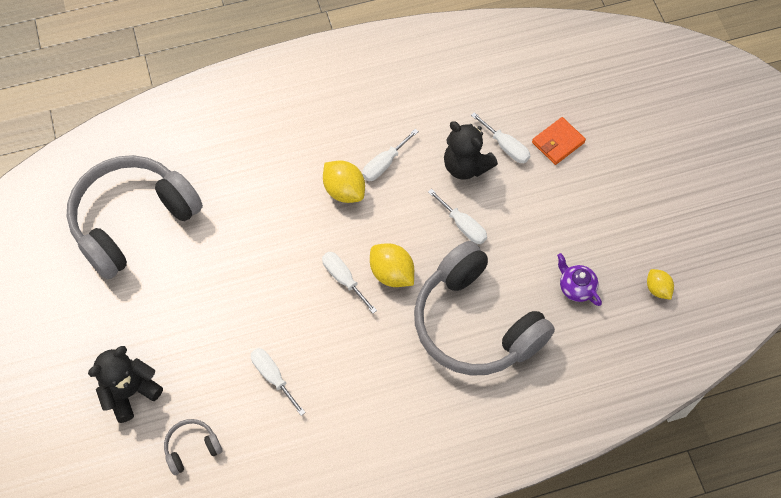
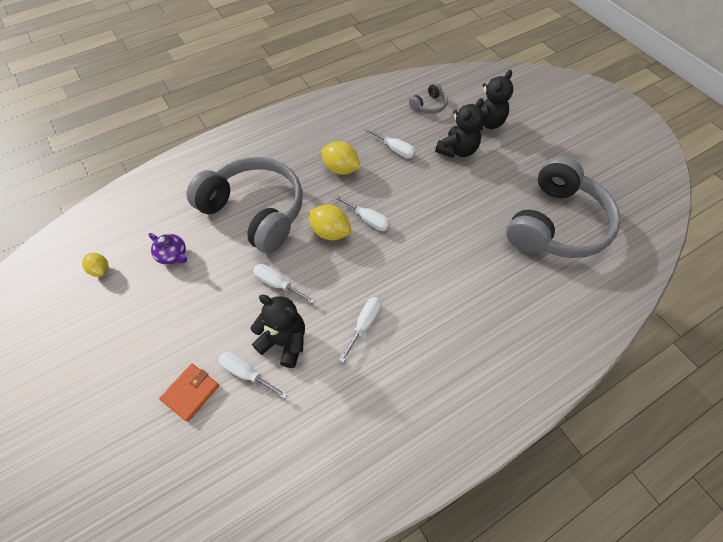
camera: 165 degrees right, 5 degrees down
yellow lemon [323,160,365,203] -> yellow lemon moved to [322,141,361,175]
none -> black teddy bear [435,98,484,158]

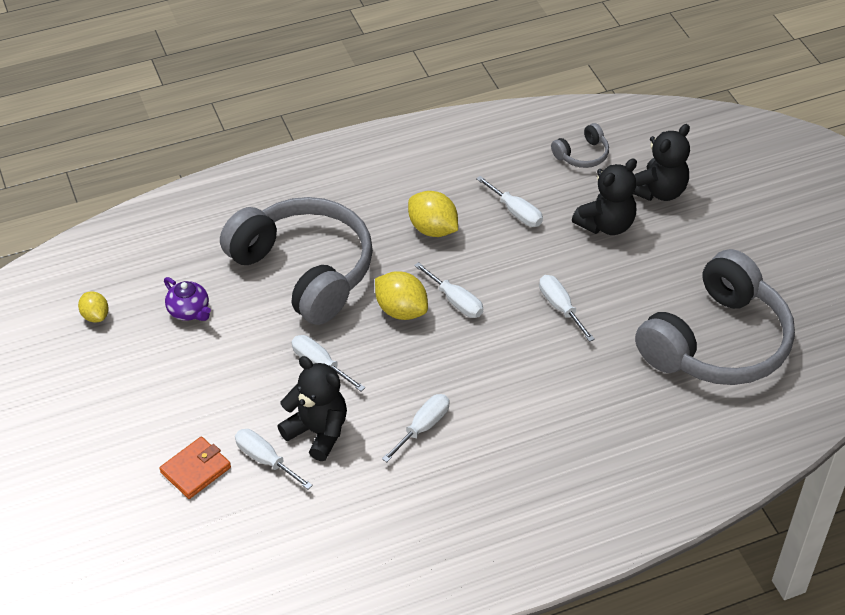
camera: 10 degrees right, 10 degrees down
none -> white screwdriver [539,275,595,342]

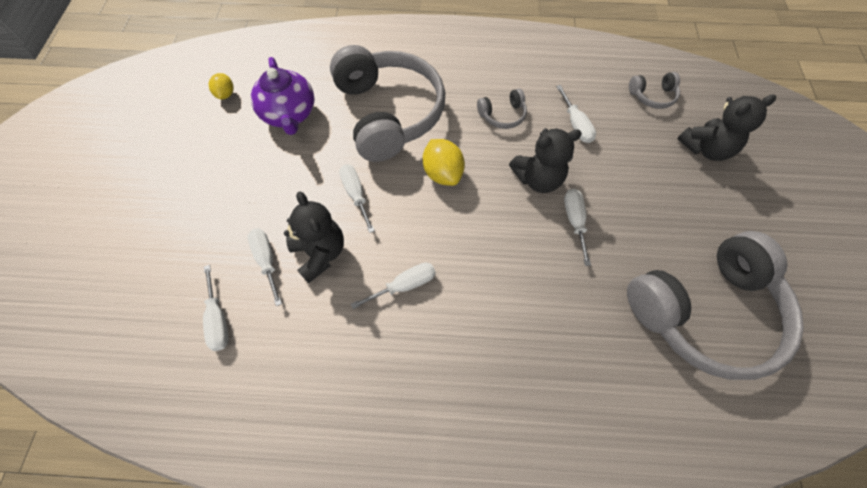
camera: 25 degrees right, 15 degrees up
orange wallet [159,437,231,499] -> none
purple teapot [164,277,211,321] -> purple teapot [251,57,315,135], size x1.72
yellow lemon [408,191,458,237] -> grey headphones [477,88,527,129]
white screwdriver [414,262,483,318] -> white screwdriver moved to [203,265,229,351]
black teddy bear [572,159,637,235] -> black teddy bear moved to [509,128,582,193]

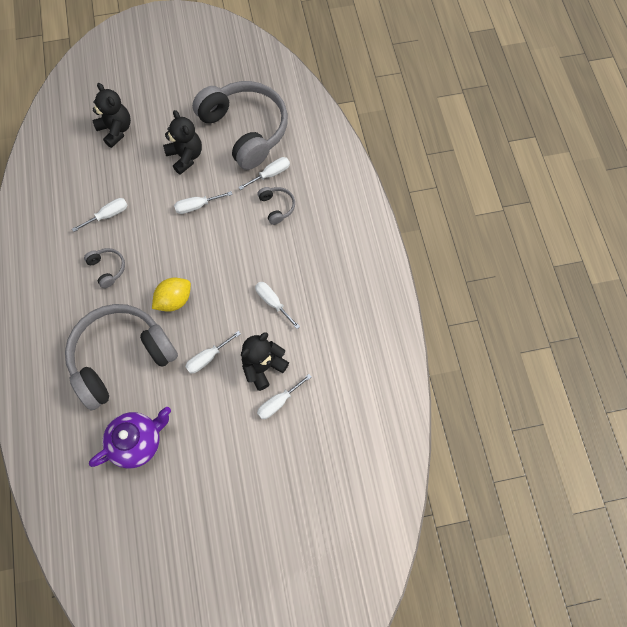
camera: 105 degrees left, 5 degrees up
white screwdriver [203,265,229,351] -> white screwdriver moved to [238,157,290,190]
yellow lemon [209,73,234,99] -> none
black teddy bear [509,128,582,193] -> black teddy bear moved to [163,110,202,175]
grey headphones [629,72,680,109] -> grey headphones moved to [258,187,295,225]

